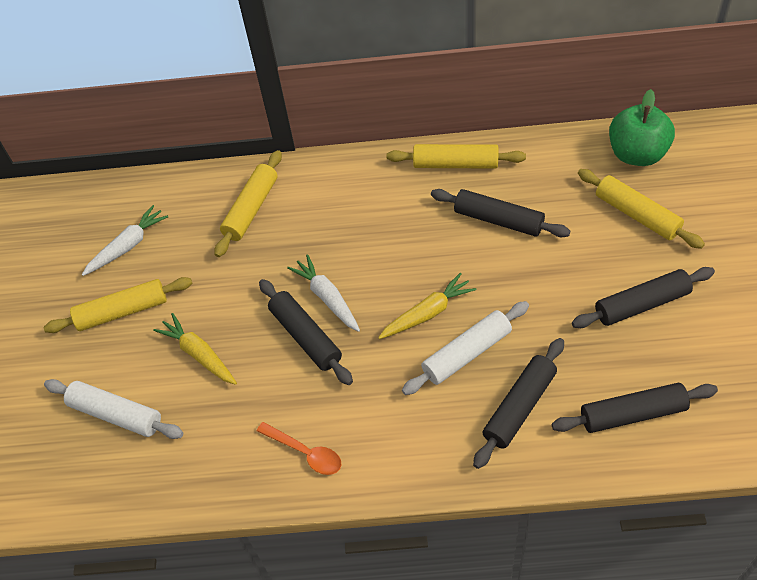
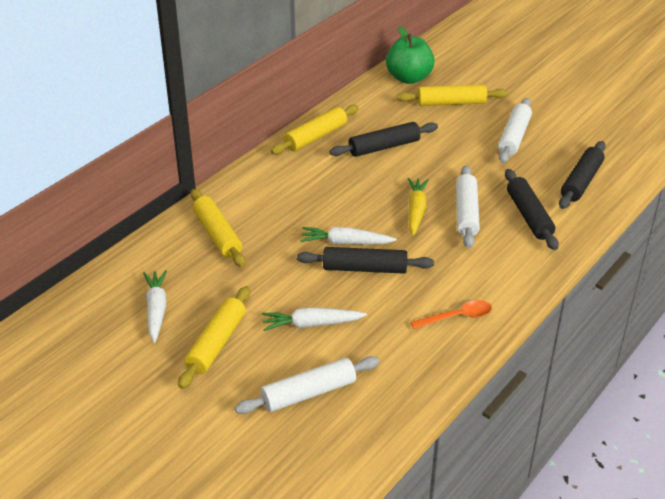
camera: 55 degrees left, 15 degrees down
yellow carrot [153,313,237,385] -> white carrot [262,307,367,331]
black rolling pin [572,267,715,328] -> white rolling pin [498,98,532,163]

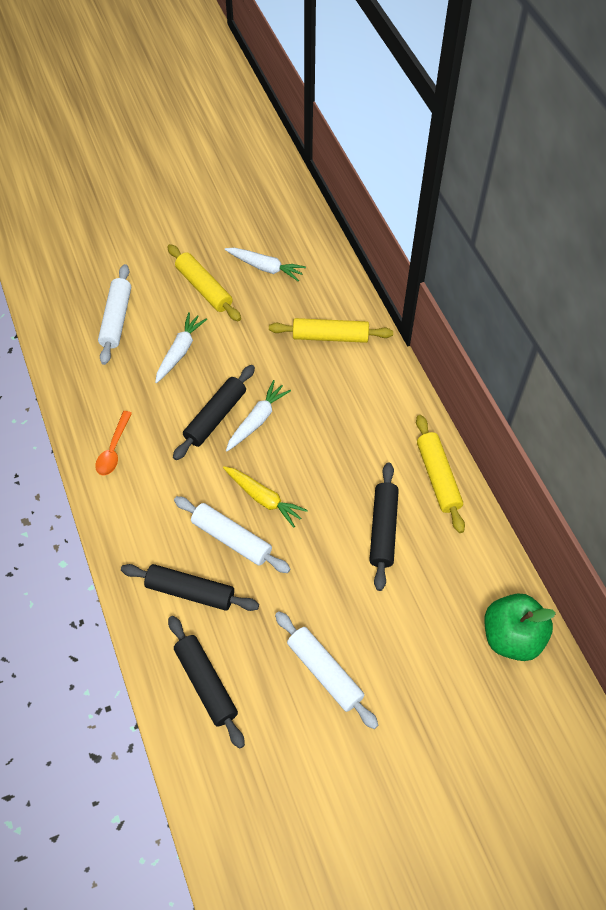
camera: 120 degrees right, 20 degrees up
yellow rolling pin [397,84,508,106] -> none

